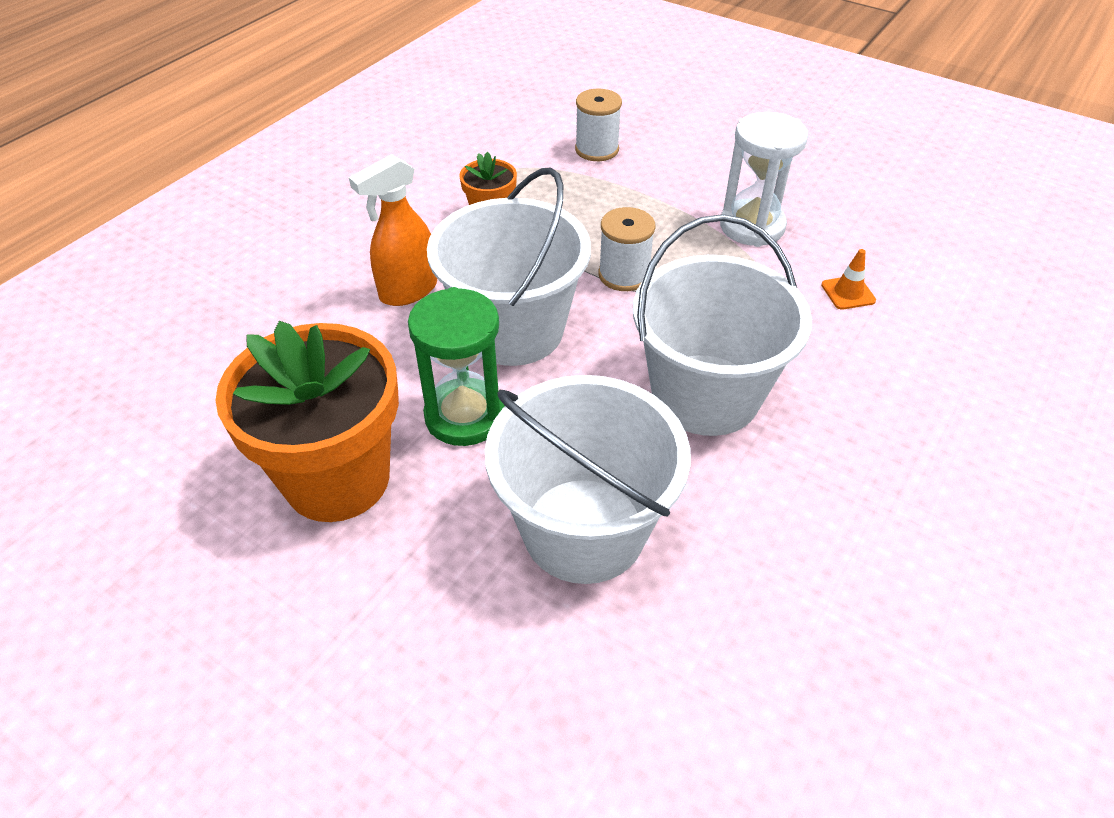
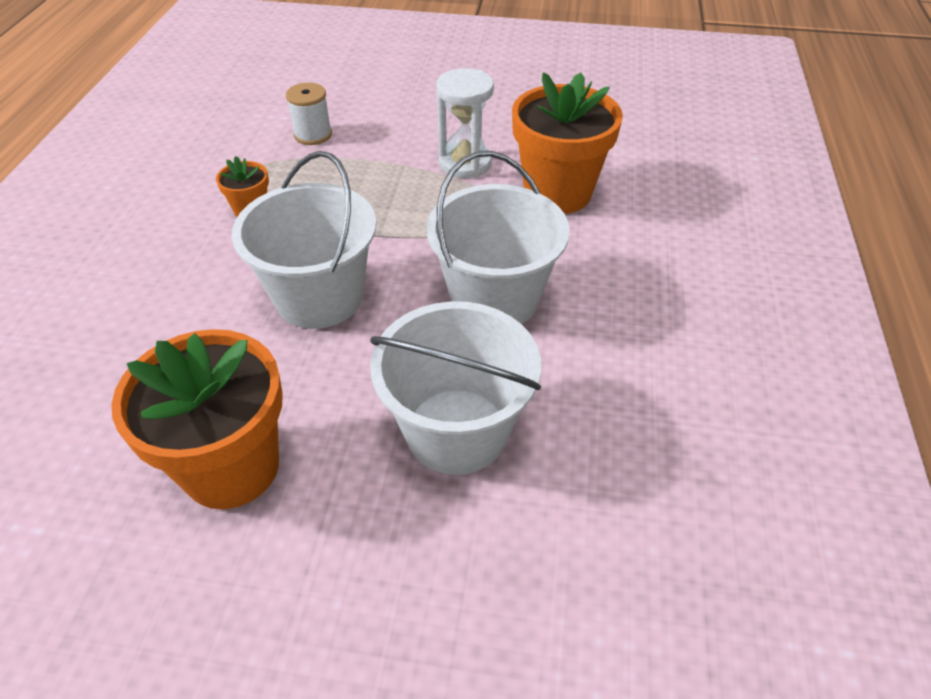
camera: 25 degrees left, 0 degrees up
orange spray bottle [349,154,437,306] -> none
green hourglass [408,287,505,446] -> none
white spool [599,207,655,291] -> none
orange traffic cone [821,249,876,309] -> orange flower pot [512,72,623,214]

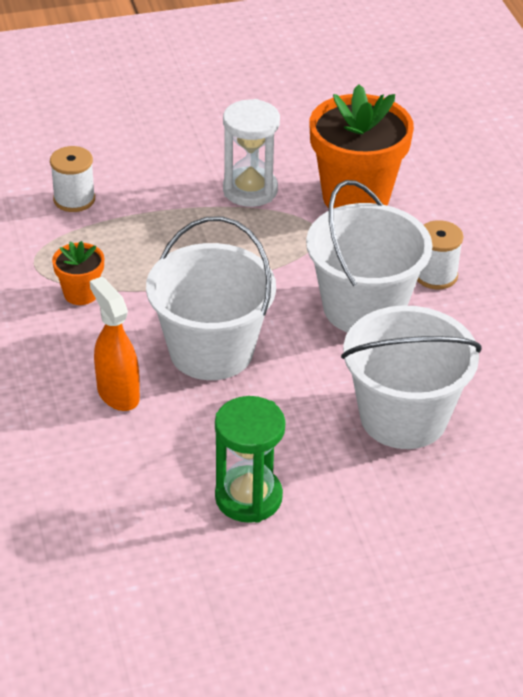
camera: 25 degrees left, 5 degrees down
orange flower pot [111,329,283,509] -> green hourglass [215,396,286,523]
none -> orange spray bottle [90,277,140,411]
none -> white spool [417,220,463,289]

